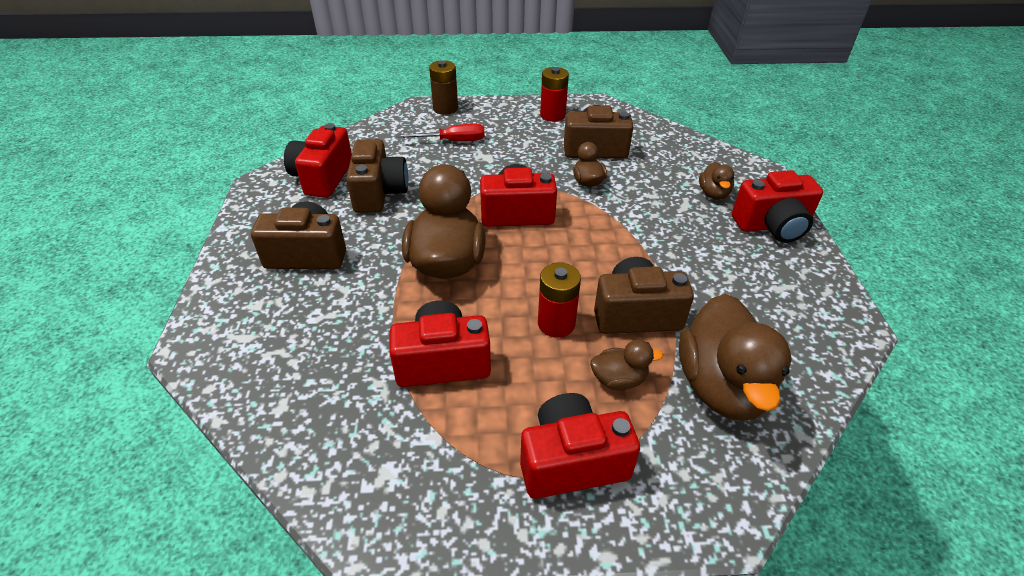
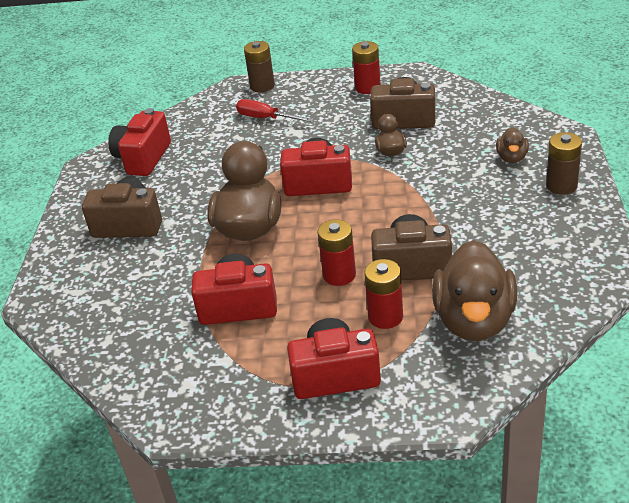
camera: 10 degrees right, 5 degrees down
brown camera [346,139,408,213] -> none
red screwdriver [396,124,485,141] -> red screwdriver turned 150 degrees counterclockwise [236,99,313,122]
brown duck [590,340,663,391] -> red battery [364,259,403,329]
red camera [732,170,823,243] -> brown battery [546,132,582,195]

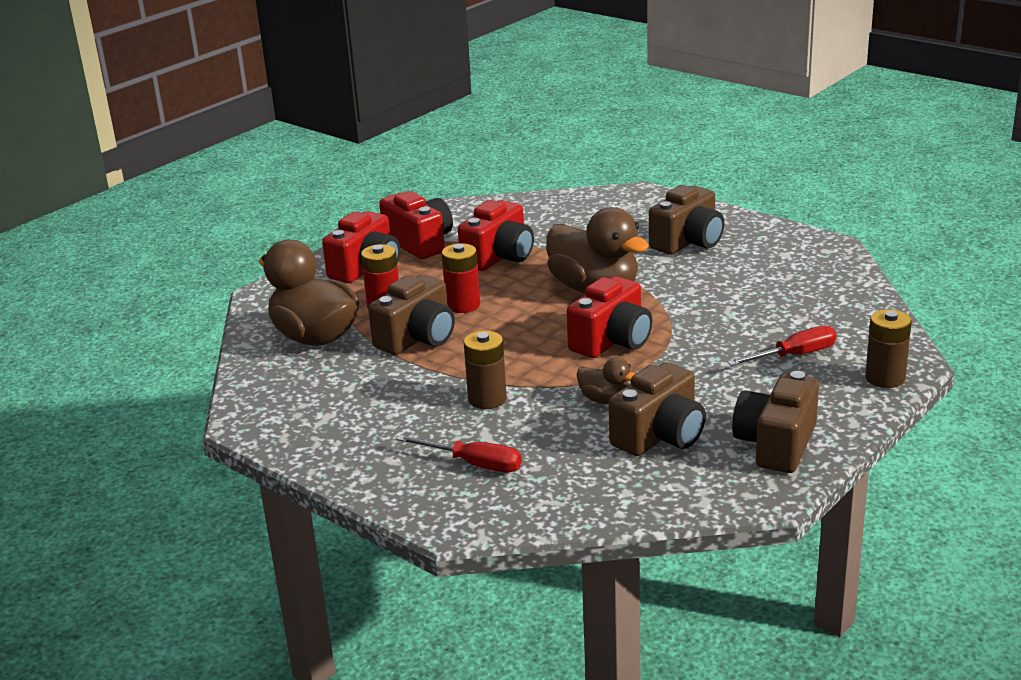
camera: 125 degrees right, 10 degrees down
red camera [108,108,171,176] -> red camera moved to [379,191,453,259]
red battery [352,41,381,94] -> brown camera [732,371,819,473]
brown duck [496,127,529,163] -> red screwdriver [396,435,522,473]
brown battery [546,132,582,195] -> brown battery moved to [464,331,507,409]

